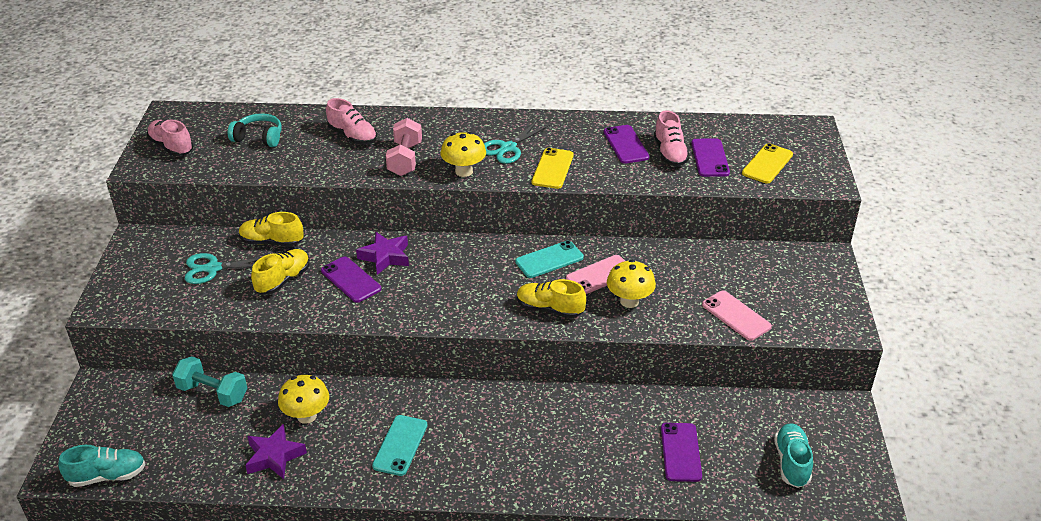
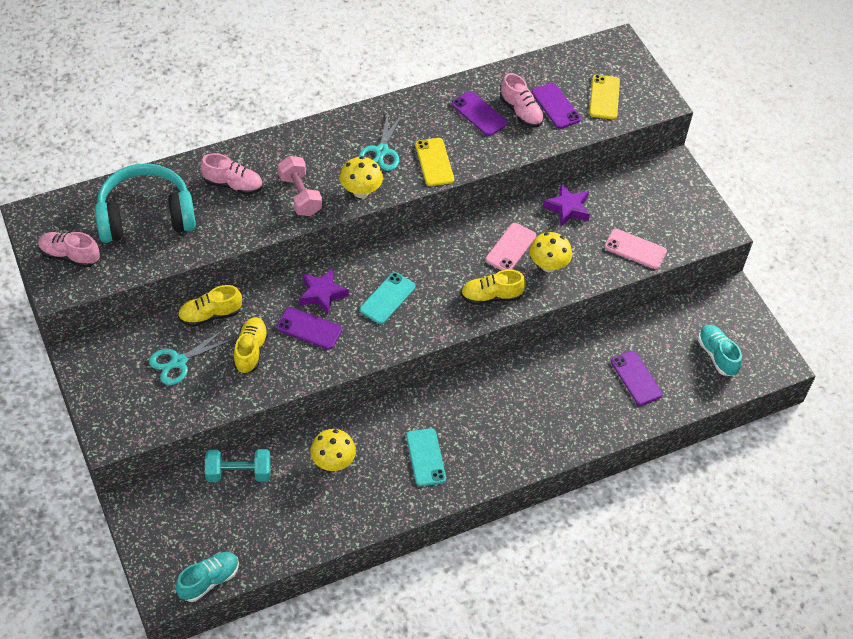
camera: 30 degrees left, 15 degrees up
turquoise headphones [228,113,282,147] -> turquoise headphones [95,163,196,243], size x1.93
purple star [245,424,307,479] -> purple star moved to [543,183,590,226]
turquoise phone [515,241,584,278] -> turquoise phone moved to [360,272,416,324]

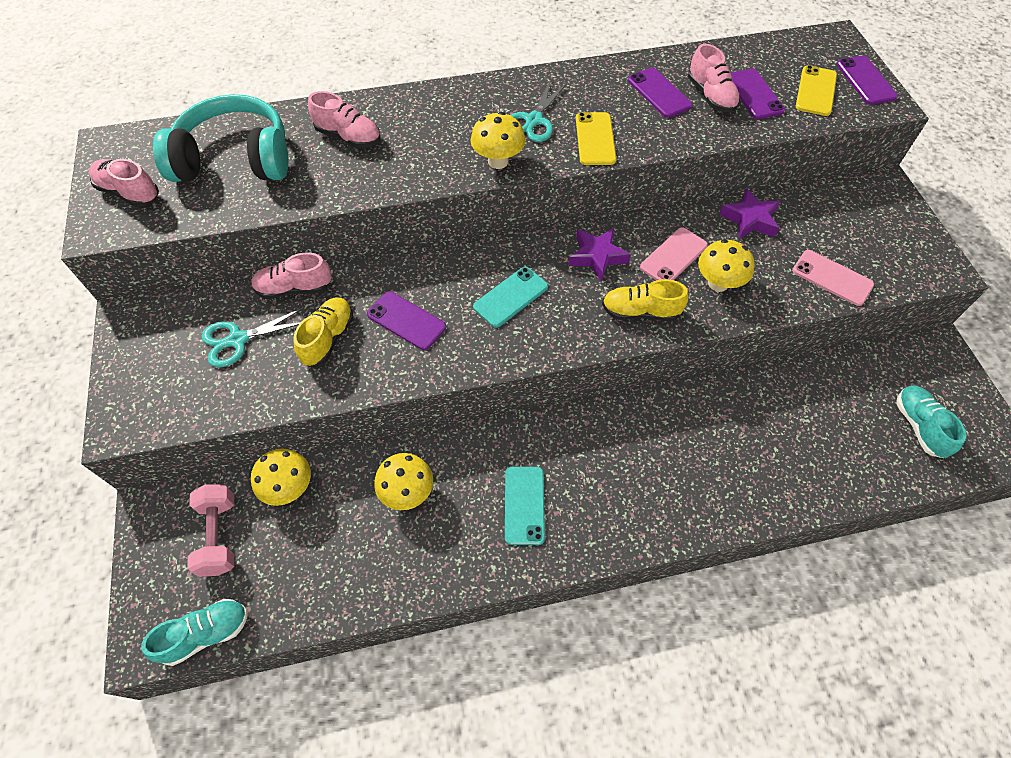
camera: 15 degrees right, 5 degrees up
yellow shoe [178,285,242,327] -> pink shoe [251,253,332,299]
turquoise dumbbell [205,449,271,482] -> yellow mushroom [251,449,311,506]
pink dumbbell [278,156,322,216] -> pink dumbbell moved to [187,484,234,577]
purple star [299,268,349,315] -> purple star moved to [568,228,631,281]
purple phone [611,351,663,405] -> purple phone moved to [837,56,898,105]

